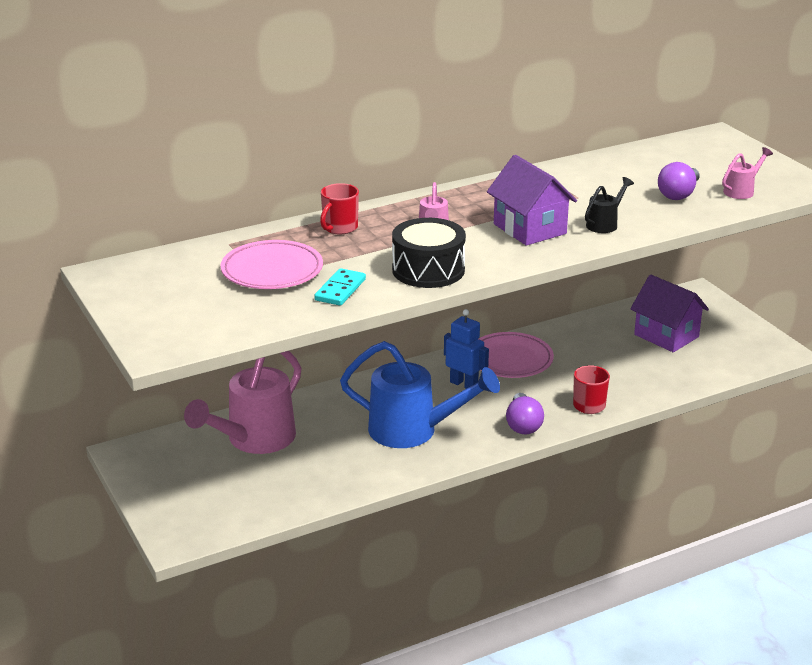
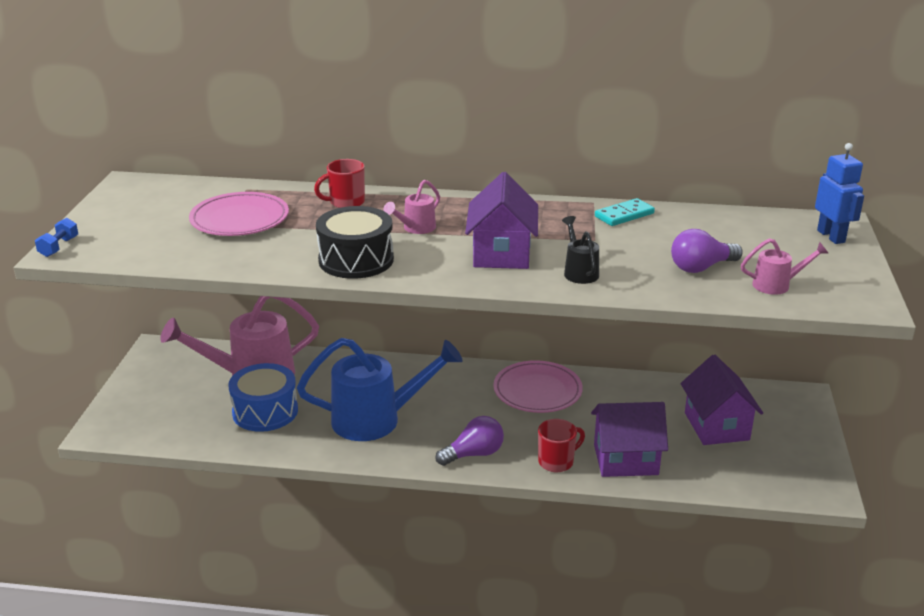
camera: 35 degrees right, 0 degrees up
turquoise domino [314,268,366,306] -> turquoise domino moved to [595,198,655,226]
blue watering can [340,341,500,448] -> blue watering can turned 60 degrees counterclockwise [297,338,463,441]
blue robot [444,309,489,389] -> blue robot moved to [815,143,864,244]
purple light bulb [506,393,544,435] -> purple light bulb turned 150 degrees counterclockwise [435,416,504,466]
black watering can [585,177,634,233] -> black watering can turned 90 degrees counterclockwise [562,216,599,284]
none -> blue dumbbell [35,218,78,257]
none -> blue drum [228,363,298,432]
none -> purple house [591,402,668,477]

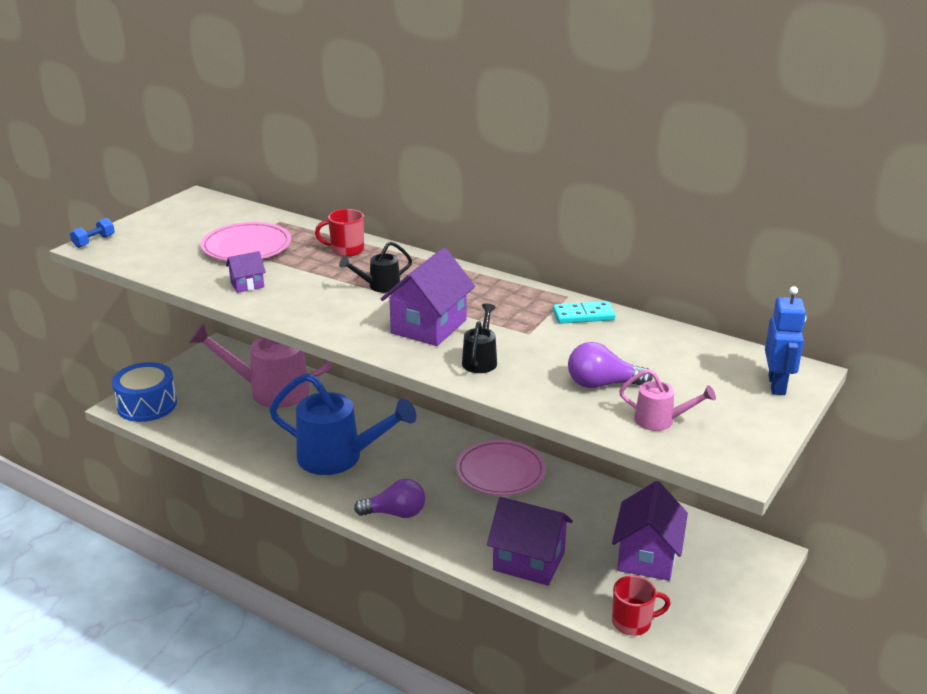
camera: 25 degrees right, 0 degrees up
blue drum [228,363,298,432] -> blue drum moved to [112,362,177,422]
black drum [316,206,394,279] -> none
pink watering can [383,180,440,234] -> black watering can [339,242,412,293]
red mug [538,419,585,472] -> red mug moved to [612,576,671,636]
none -> purple house [226,251,266,293]

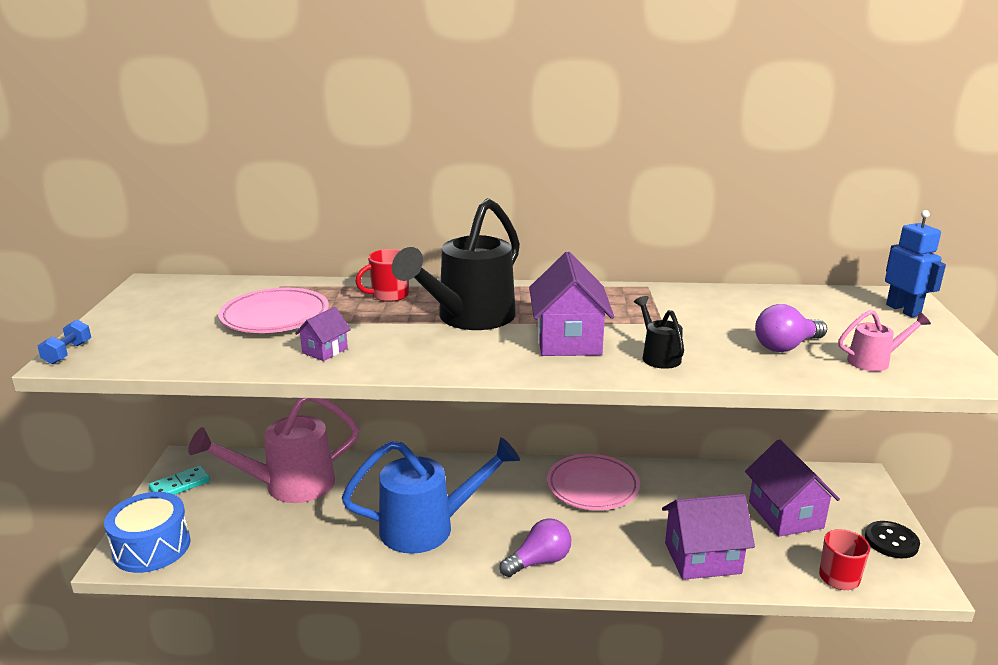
camera: 30 degrees left, 5 degrees down
black watering can [339,242,412,293] -> black watering can [392,198,520,330], size x2.21
turquoise domino [553,301,615,324] -> turquoise domino moved to [148,466,210,495]
none -> black button [865,521,920,558]

